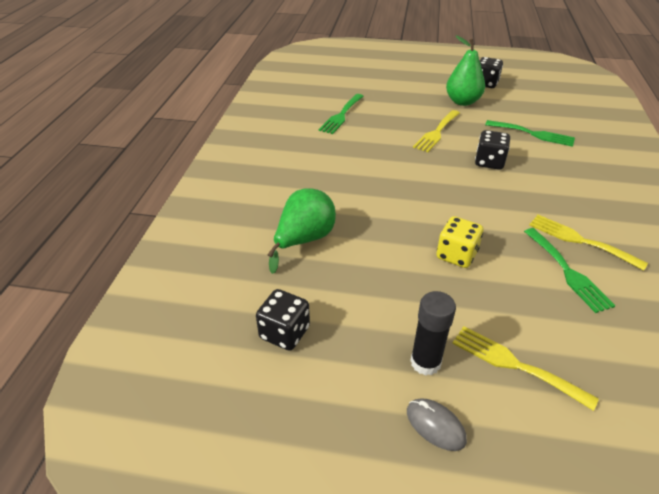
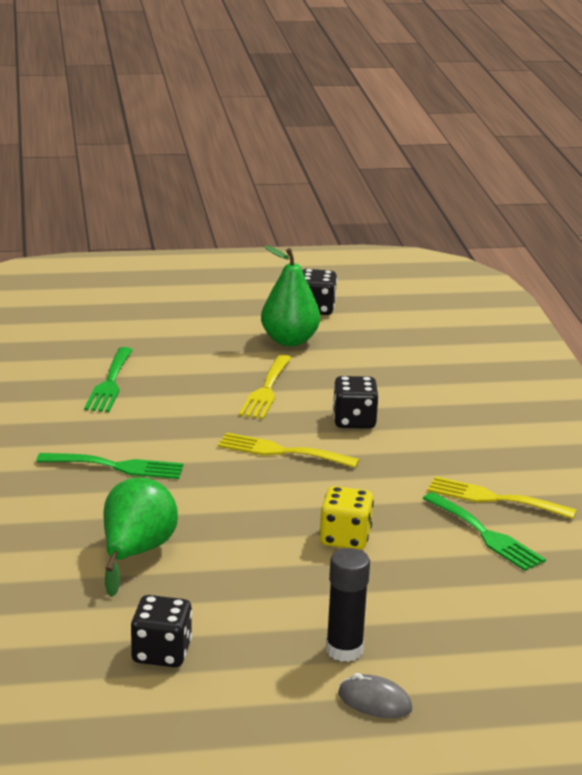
camera: 20 degrees left, 15 degrees down
yellow fork [452,326,599,411] -> yellow fork moved to [218,433,360,468]
green fork [485,120,575,147] -> green fork moved to [36,453,183,479]

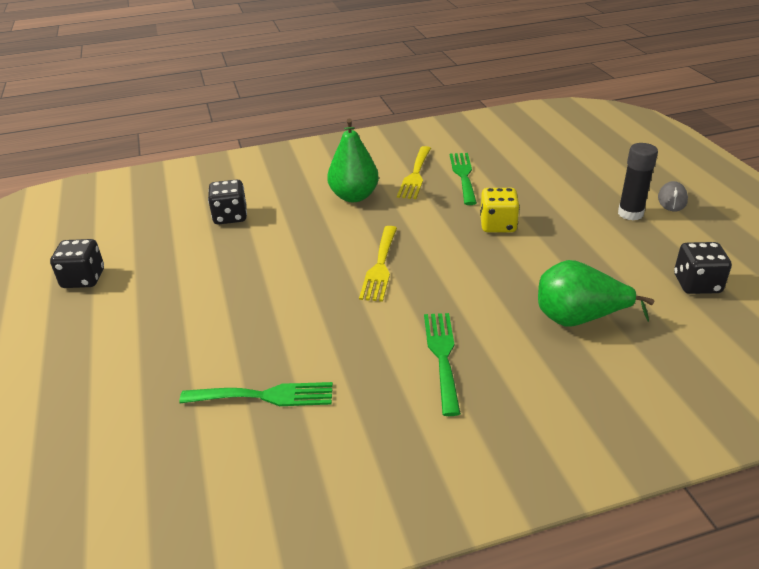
camera: 95 degrees left, 10 degrees up
yellow fork [239,354,291,419] -> none
green pear [261,246,320,346] -> green pear moved to [327,119,379,202]
black dice [333,376,379,429] -> black dice moved to [208,180,247,225]
green fork [422,492,546,571] -> green fork turned 45 degrees counterclockwise [450,153,477,205]

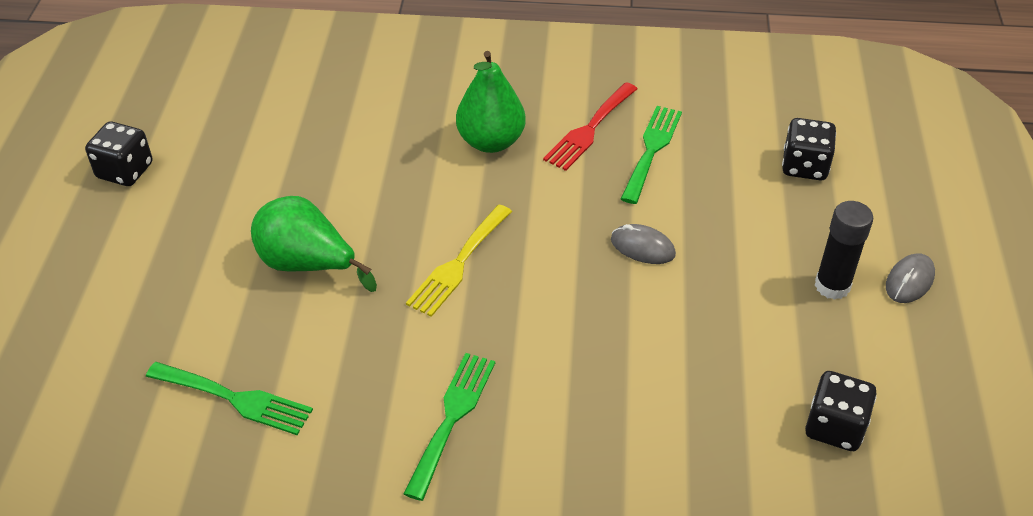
camera: 20 degrees right, 10 degrees up
black dice [208,180,247,225] -> black dice moved to [782,118,836,180]
yellow fork [397,146,431,199] -> red fork [543,82,638,171]
yellow dice [480,188,520,232] -> grey mouse [611,224,676,264]
green pear [538,260,654,327] -> green pear moved to [251,196,377,292]

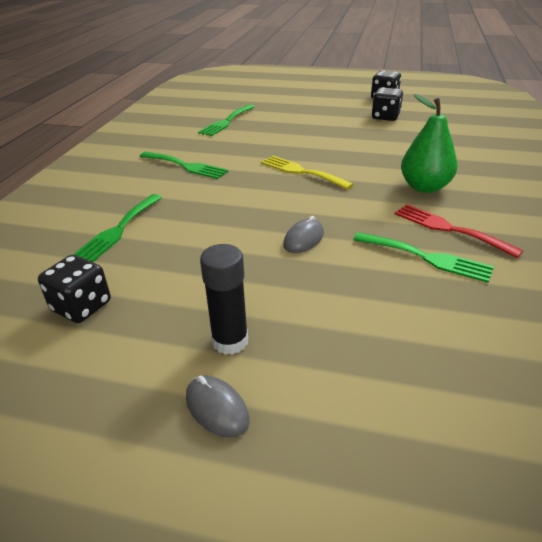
camera: 100 degrees right, 10 degrees down
green pear [251,196,377,292] -> none
black dice [782,118,836,180] -> black dice moved to [372,87,403,121]
none -> green fork [73,194,162,262]

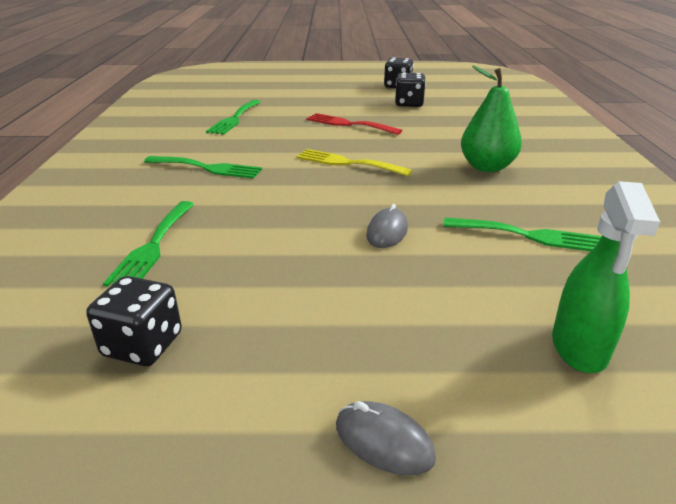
camera: 15 degrees left, 5 degrees down
black glue stick [200,244,248,355] -> none
red fork [395,204,523,258] -> red fork moved to [306,113,402,135]
none -> green spray bottle [552,181,660,373]

